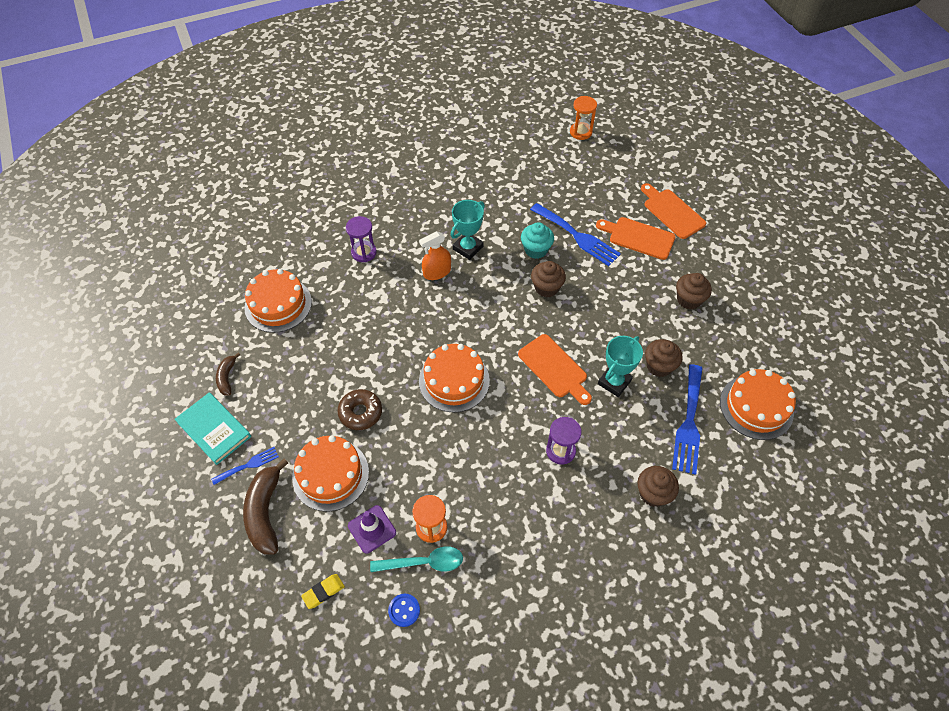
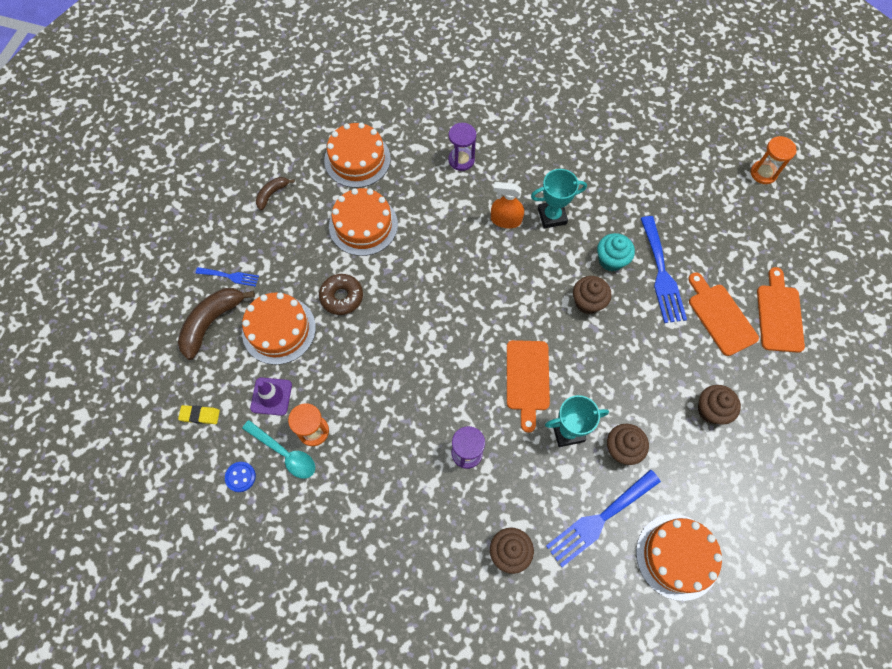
camera: 40 degrees right, 10 degrees up
turquoise book [175,392,251,465] -> none
orange cake [419,344,490,412] -> orange cake moved to [329,188,398,256]

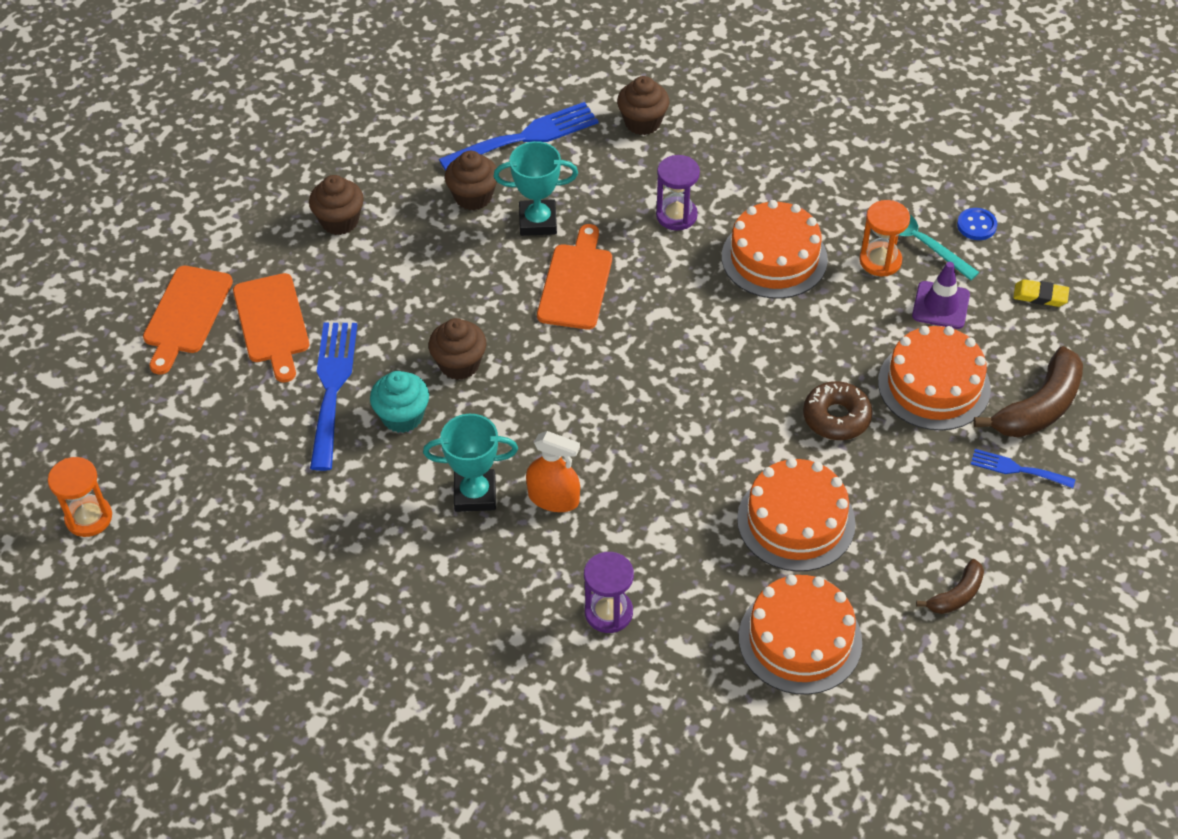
camera: 170 degrees left, 15 degrees down
orange cake [636,514,722,601] -> orange cake moved to [722,200,828,299]

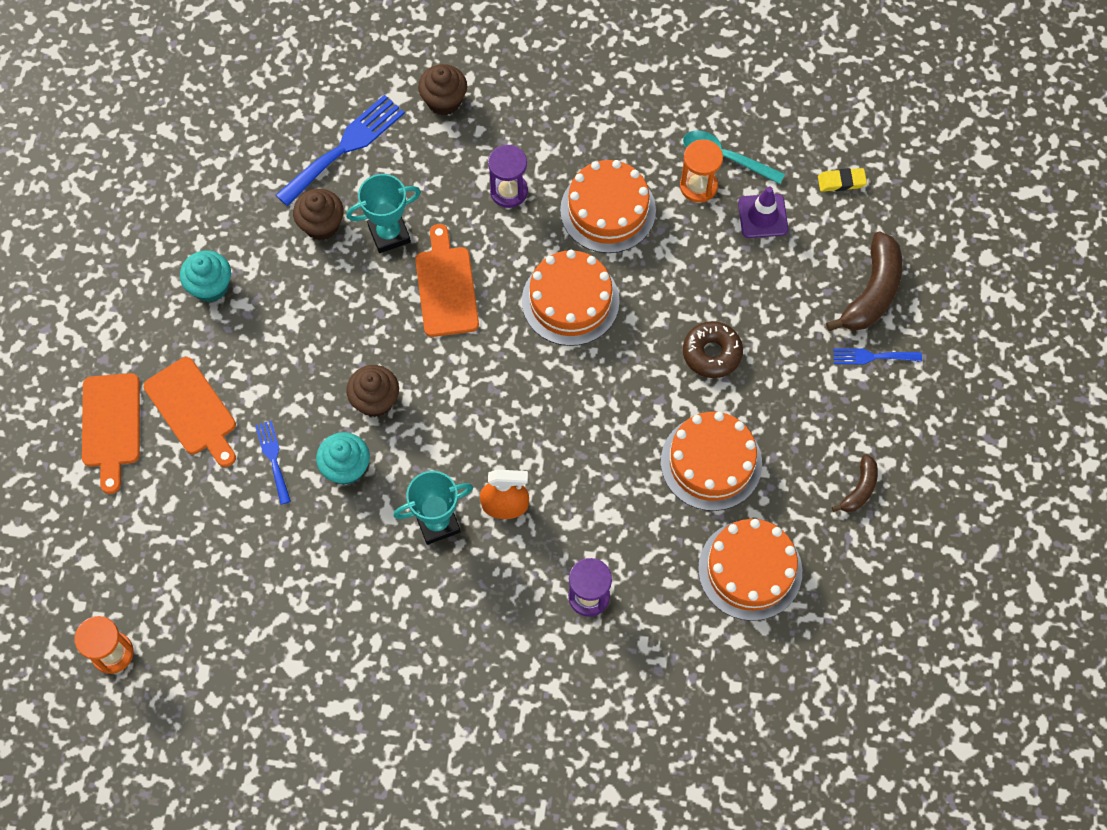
camera: 20 degrees left, 15 degrees up
brown cupcake [309,175,364,235] -> turquoise cupcake [180,250,231,302]
blue fork [310,323,357,471] -> blue fork [255,421,291,504], size x0.54
orange cake [878,326,991,431] -> orange cake moved to [522,250,620,346]
blue button [957,208,997,240] -> none

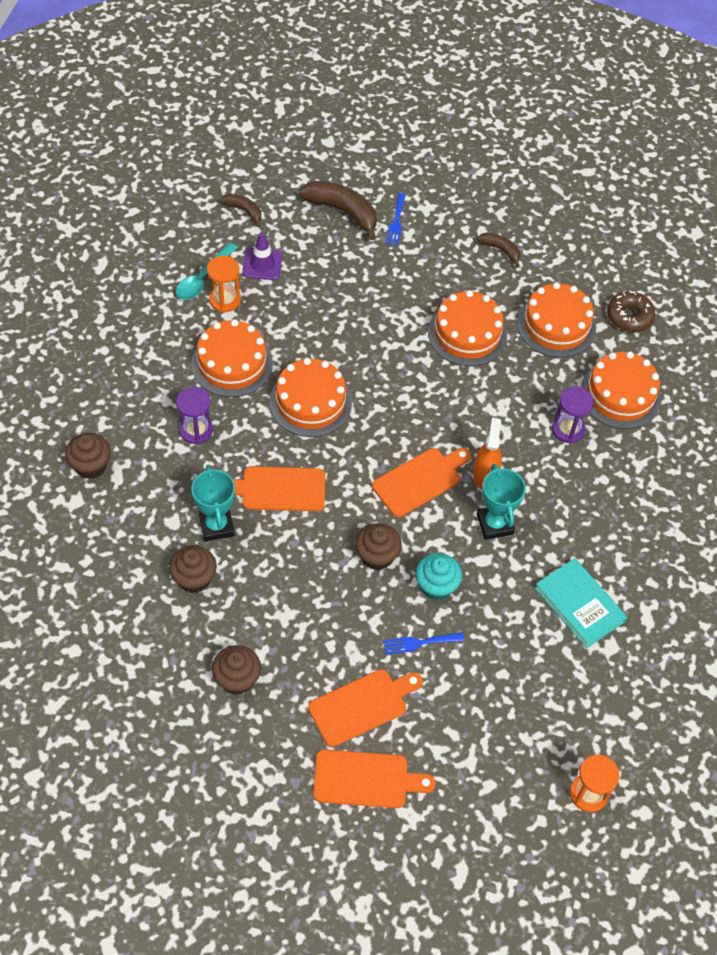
camera: 85 degrees left, 10 degrees down
turquoise cupcake [180,250,231,302] -> brown cupcake [212,645,261,695]
blue fork [276,95,405,206] -> none
brown donut [683,321,743,378] -> brown donut moved to [607,291,655,332]
yellow eraser [818,168,867,192] -> brown banana [220,194,261,227]
none -> orange cutting board [372,448,471,517]
none -> turquoise book [535,558,627,648]
none -> orange cake [581,351,661,429]

